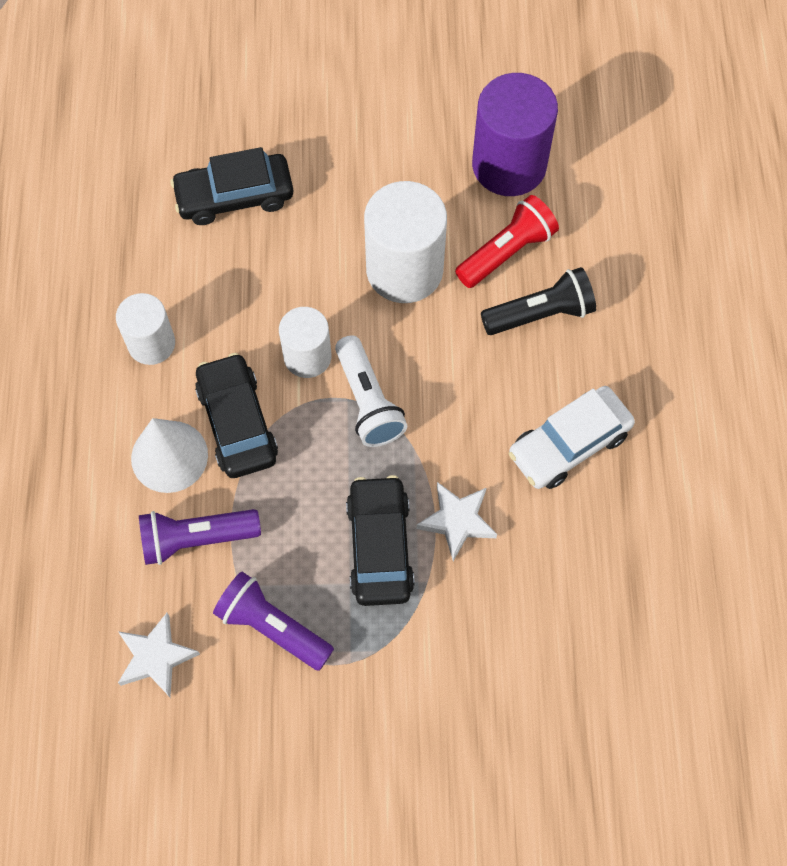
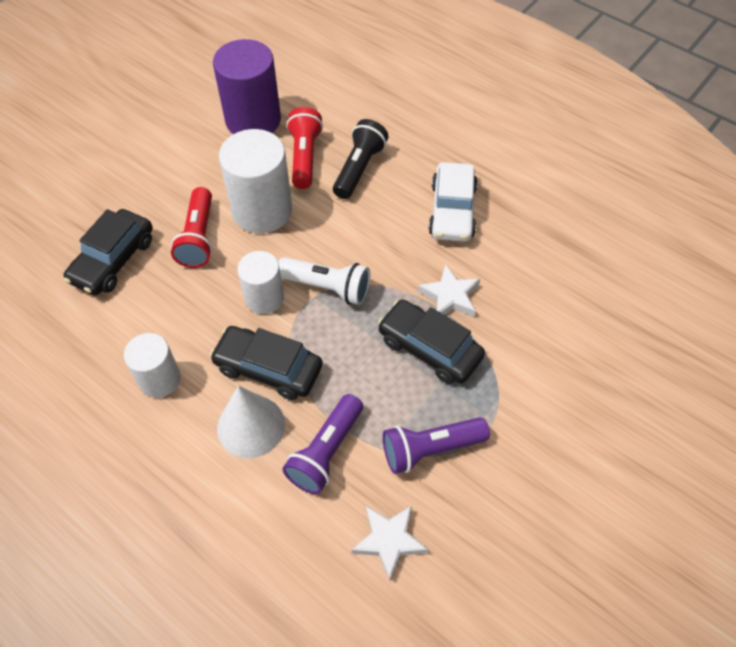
camera: 50 degrees left, 10 degrees down
none -> red flashlight [171,187,213,268]

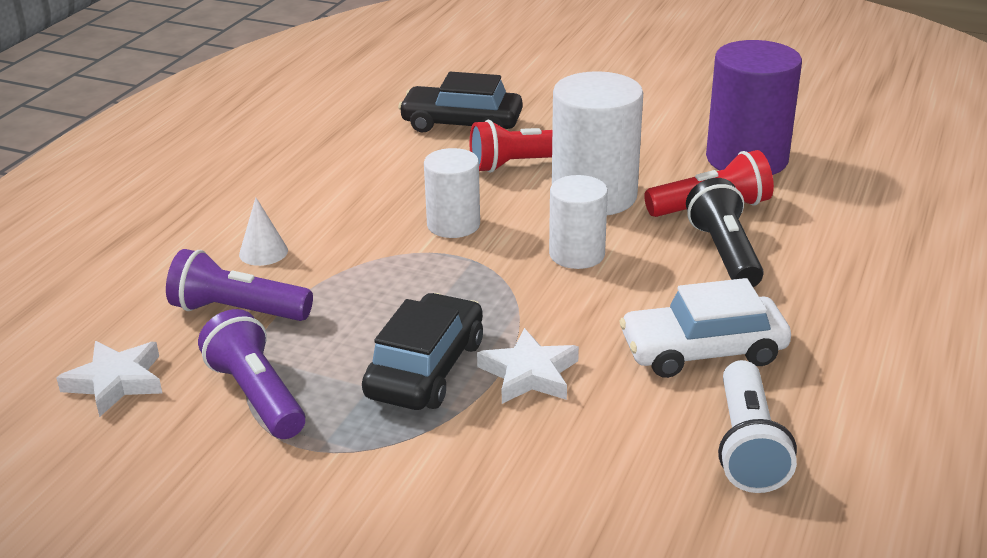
camera: 75 degrees right, 25 degrees down
white cylinder [124,333,181,398] -> white cylinder moved to [549,175,608,269]
black car [210,326,323,400] -> none
white cone [217,386,285,458] -> white cone [239,197,288,266], size x0.56
white flashlight [278,257,370,305] -> white flashlight moved to [718,360,797,493]
black flashlight [333,119,389,199] -> black flashlight turned 105 degrees counterclockwise [686,178,764,287]

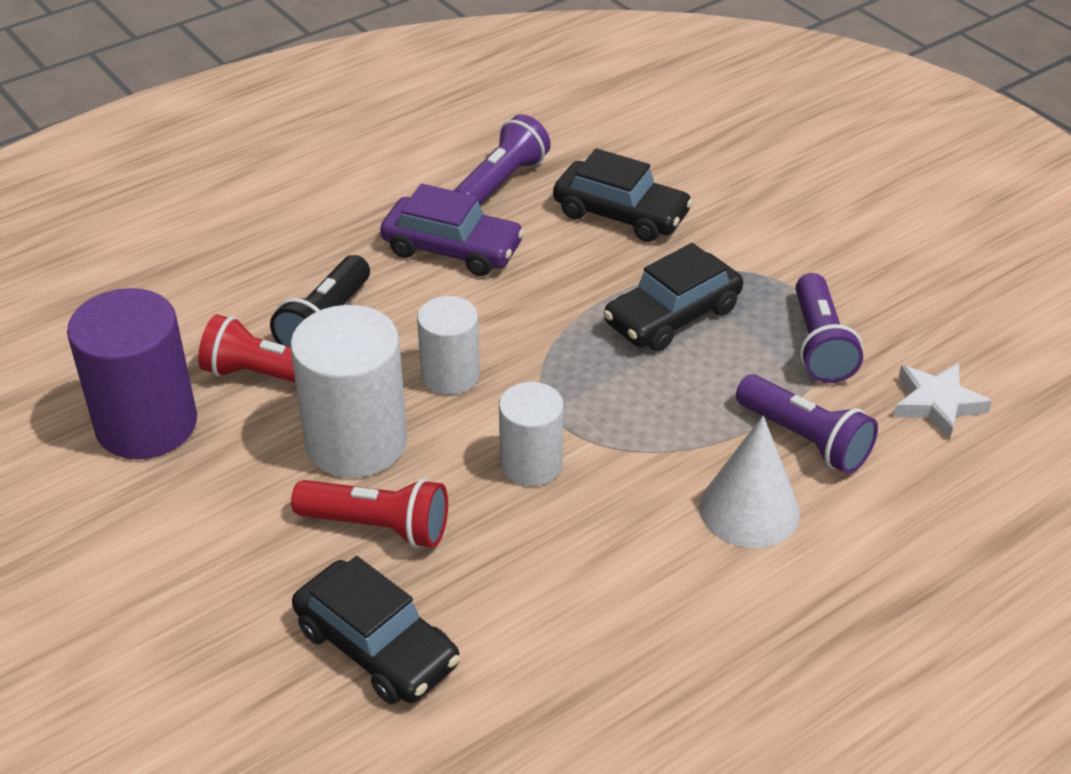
camera: 150 degrees left, 10 degrees up
white cone [239,197,288,266] -> white cone [699,416,800,548], size x1.78
white star [477,328,579,404] -> none
white car [620,278,791,378] -> purple car [380,184,525,276]
white flashlight [718,360,797,493] -> purple flashlight [454,114,551,205]
none -> black car [553,148,693,242]

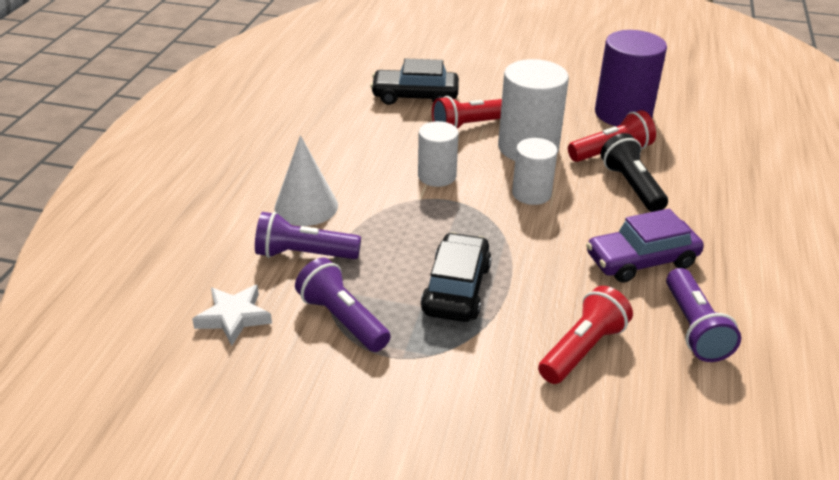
camera: 140 degrees right, 5 degrees down
black car [553,148,693,242] -> red flashlight [538,286,633,384]

